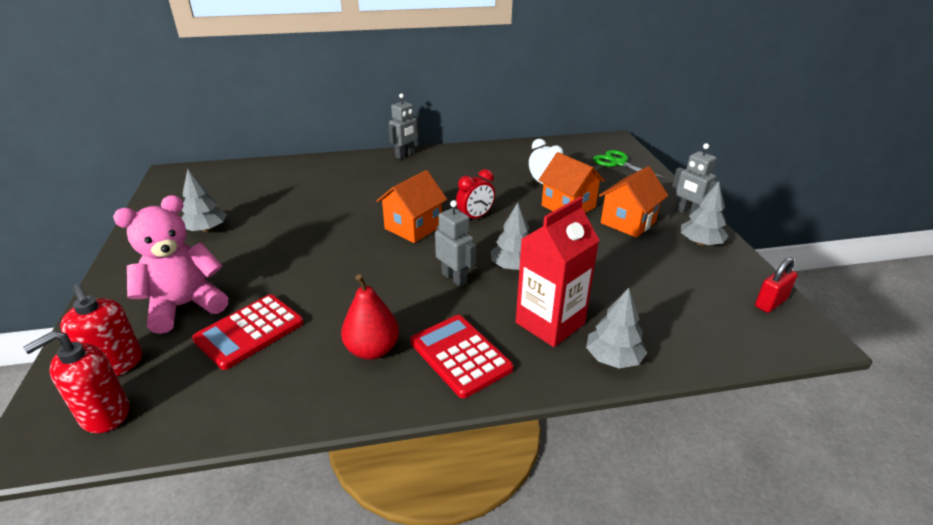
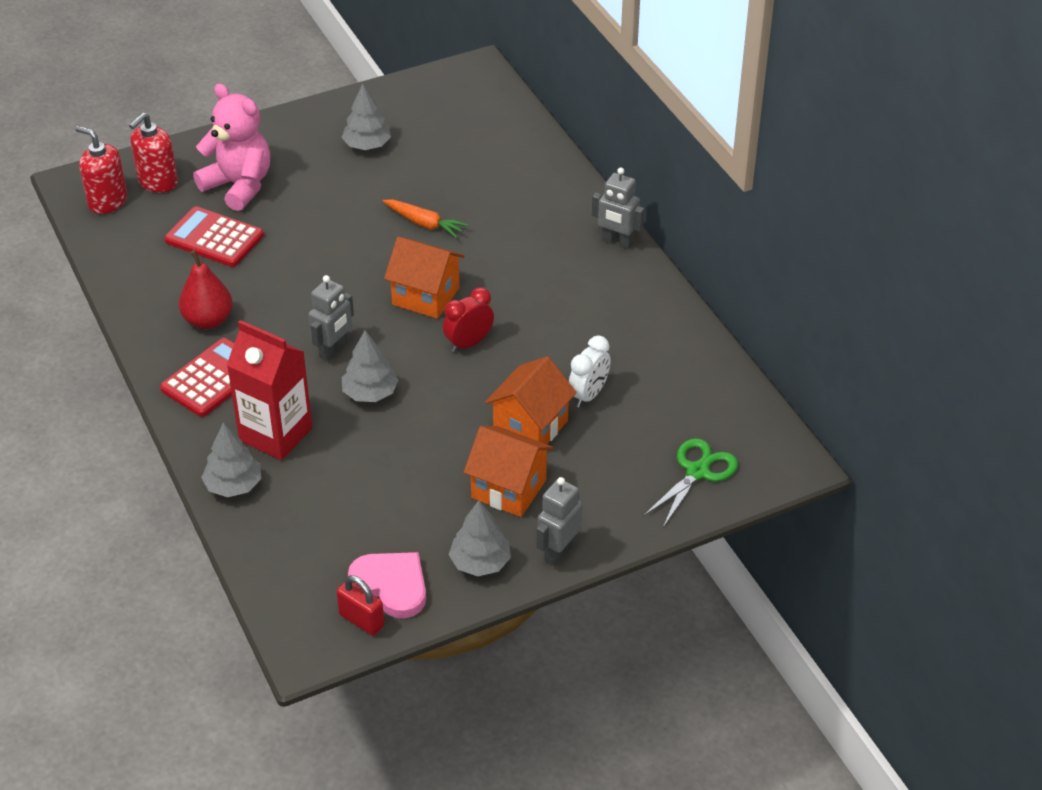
camera: 75 degrees right, 10 degrees up
red clock [456,169,495,219] -> red clock turned 105 degrees clockwise [443,287,494,352]
none -> pink heart [348,552,426,618]
none -> orange carrot [383,200,468,238]

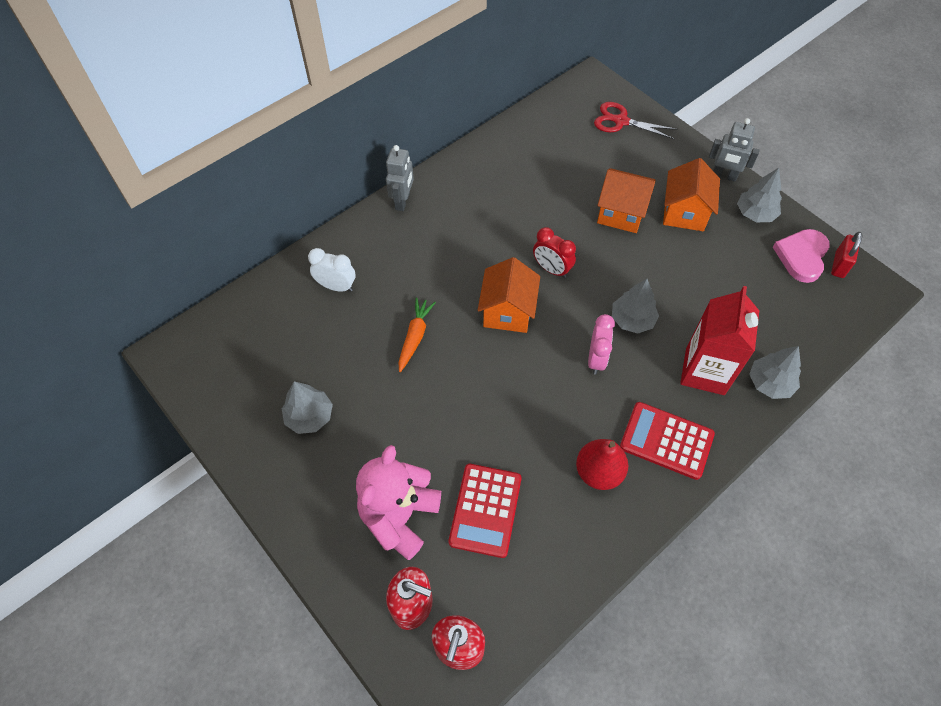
camera: 105 degrees left, 15 degrees up
grey robot [308,275,354,362] -> pink clock [588,314,615,375]
white clock [569,335,611,408] -> white clock moved to [308,248,355,292]
green scissors [643,438,738,527] -> red scissors [594,102,678,139]

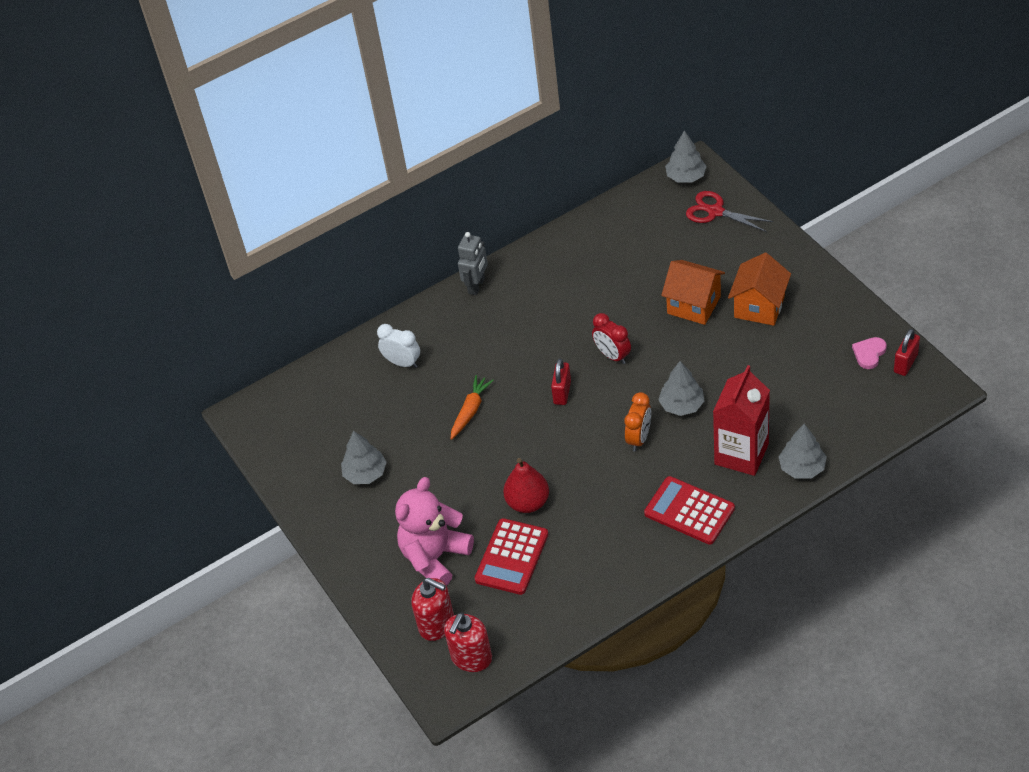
camera: 15 degrees right, 10 degrees down
orange house [478,257,540,333] -> red padlock [551,358,571,405]
red pear [576,439,628,490] -> red pear moved to [503,458,549,513]
pink clock [588,314,615,375] -> orange clock [624,392,651,451]
grey robot [709,118,760,182] -> none
grey tree [737,168,782,222] -> grey tree moved to [665,130,707,183]
pink heart [773,229,830,283] -> pink heart [852,337,887,369], size x0.62

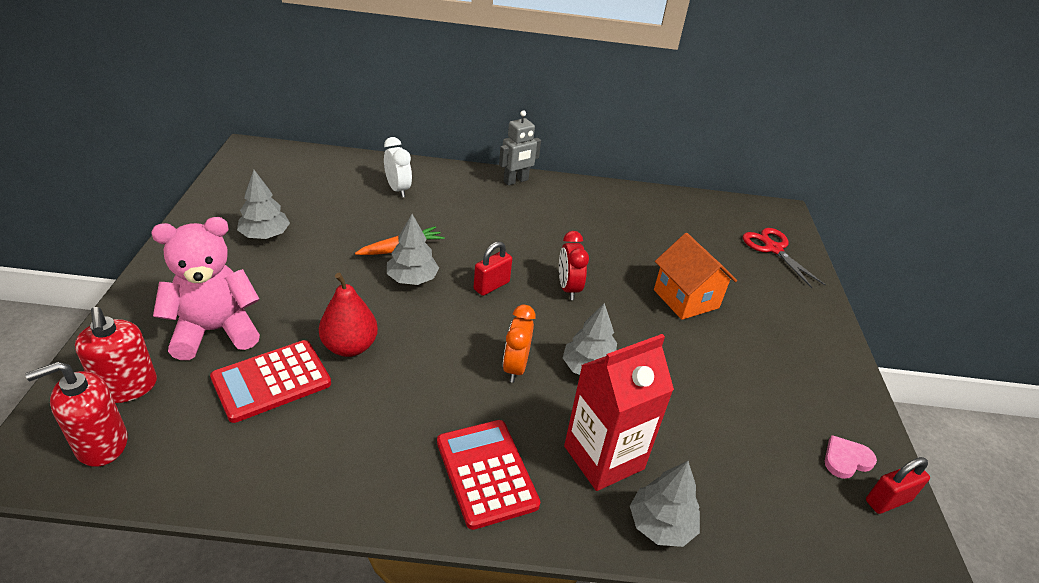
camera: 25 degrees right, 10 degrees down
orange clock [624,392,651,451] -> orange clock turned 135 degrees clockwise [503,305,536,383]
grey tree [665,130,707,183] -> grey tree moved to [387,214,439,285]
orange house [728,253,791,326] -> none

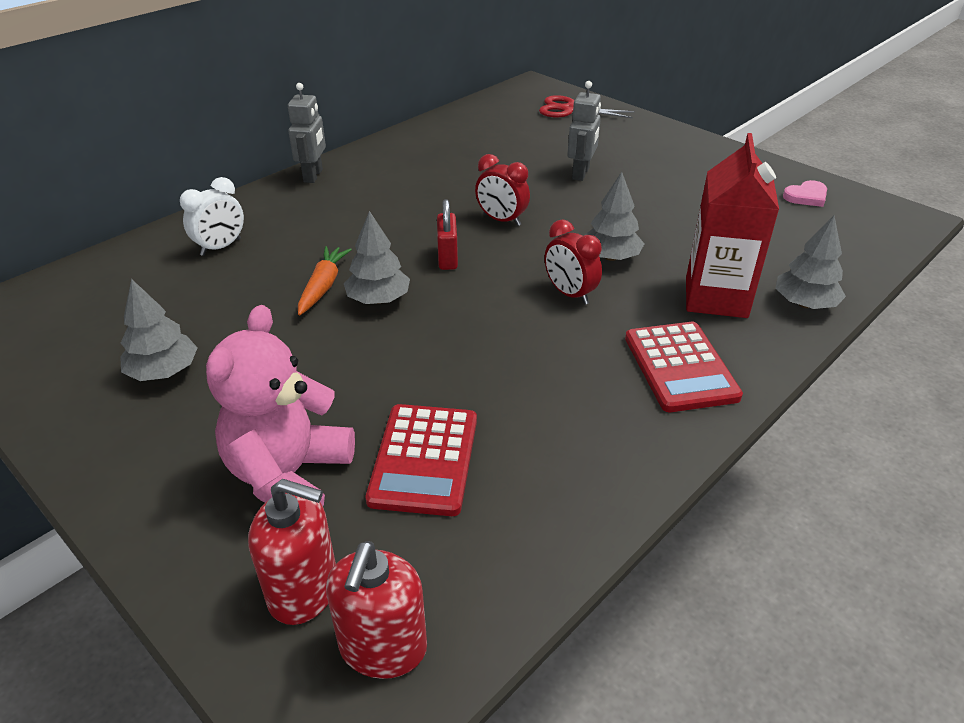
camera: 45 degrees left, 0 degrees up
red pear [319,273,378,357] -> none
white clock [384,137,412,198] -> white clock turned 120 degrees clockwise [180,177,244,256]
red calculator [437,420,540,530] -> red calculator turned 120 degrees counterclockwise [625,322,743,412]
orange clock [503,305,536,383] -> red clock [545,219,602,305]
orange house [654,233,737,320] -> grey robot [567,81,601,181]
pink heart [825,435,877,479] -> pink heart turned 135 degrees counterclockwise [783,180,827,207]
red padlock [866,457,930,514] -> none

